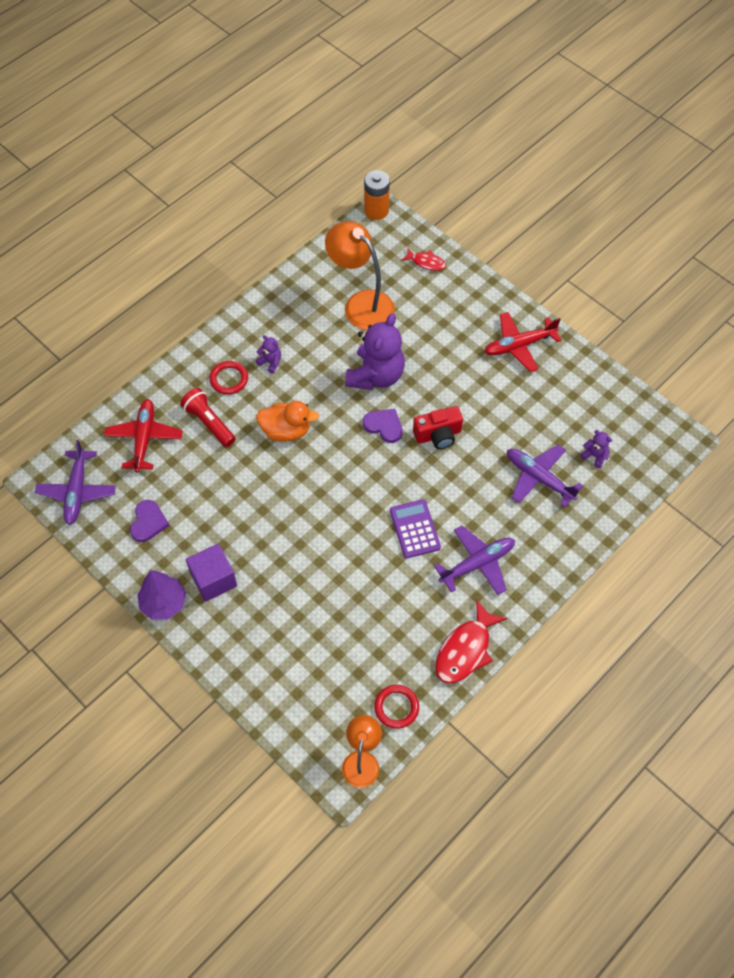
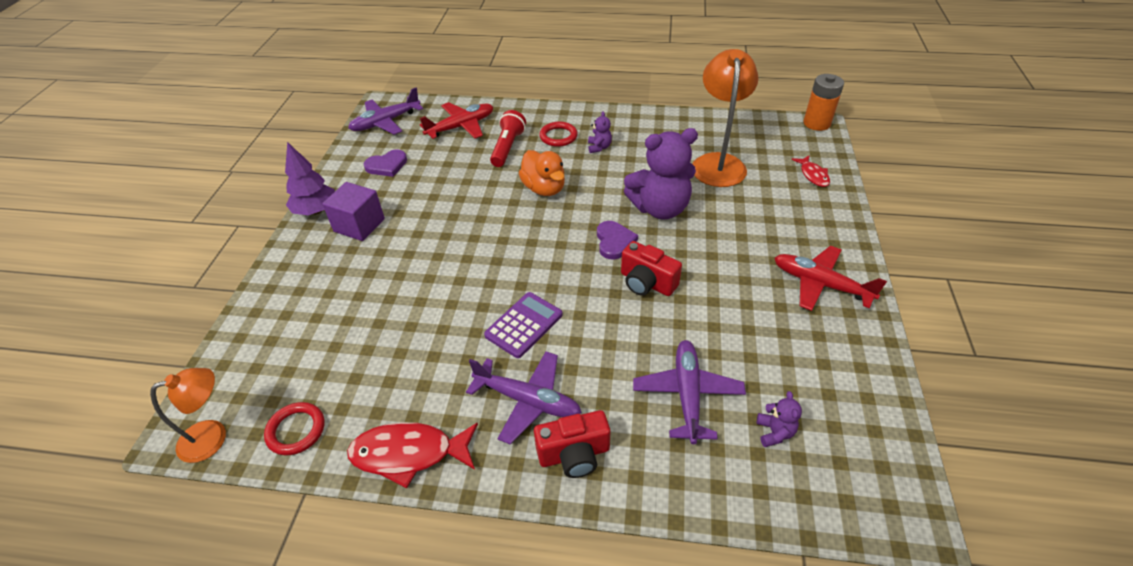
camera: 55 degrees right, 15 degrees down
none -> red camera [534,410,610,478]

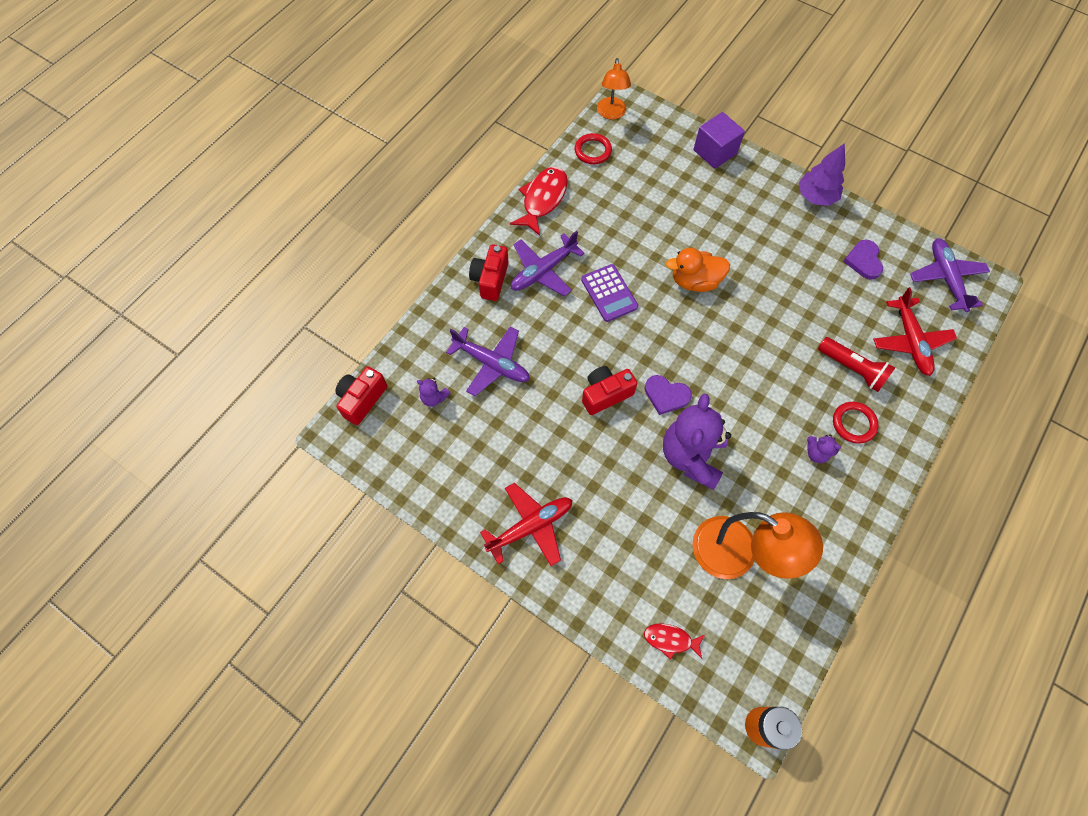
camera: 115 degrees right, 20 degrees up
purple cube [322,182,385,241] -> purple cube moved to [693,112,745,169]
orange duck [519,150,565,196] -> orange duck moved to [666,248,730,292]
none -> red camera [335,366,387,425]

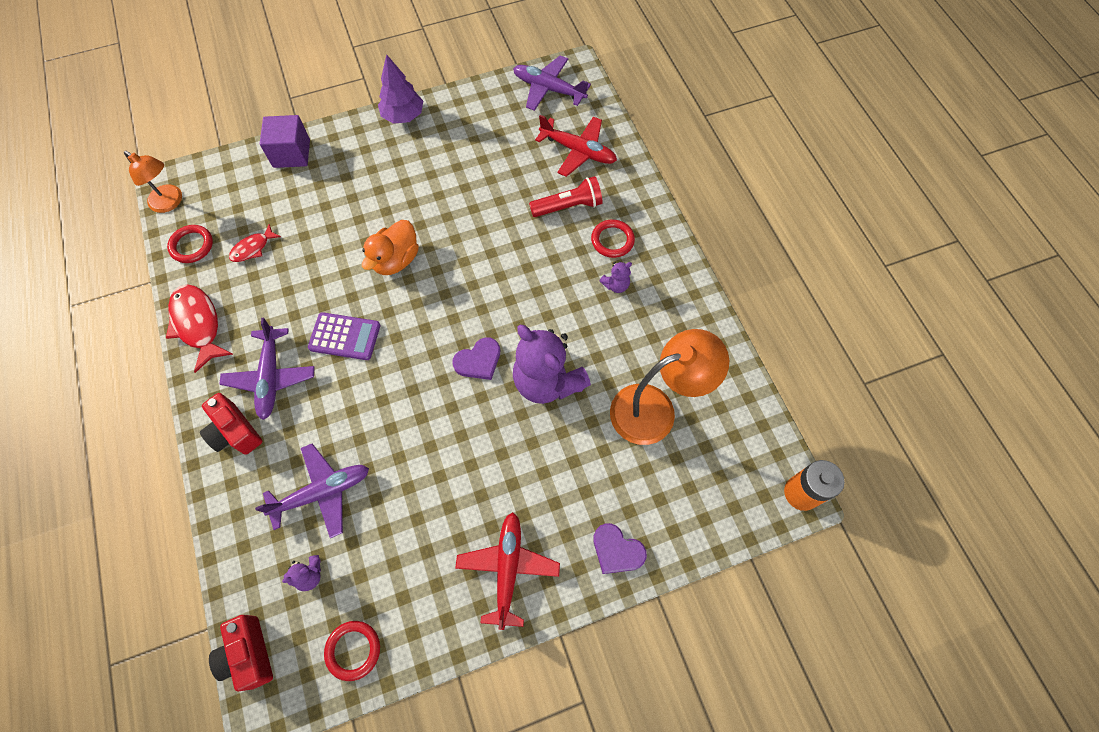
camera: 55 degrees left, 0 degrees up
red camera [582,366,637,415] -> none
red fish [644,623,705,660] -> red fish moved to [229,224,281,262]
purple heart [843,239,883,280] -> purple heart moved to [593,523,647,574]
none -> red ring [324,621,380,681]

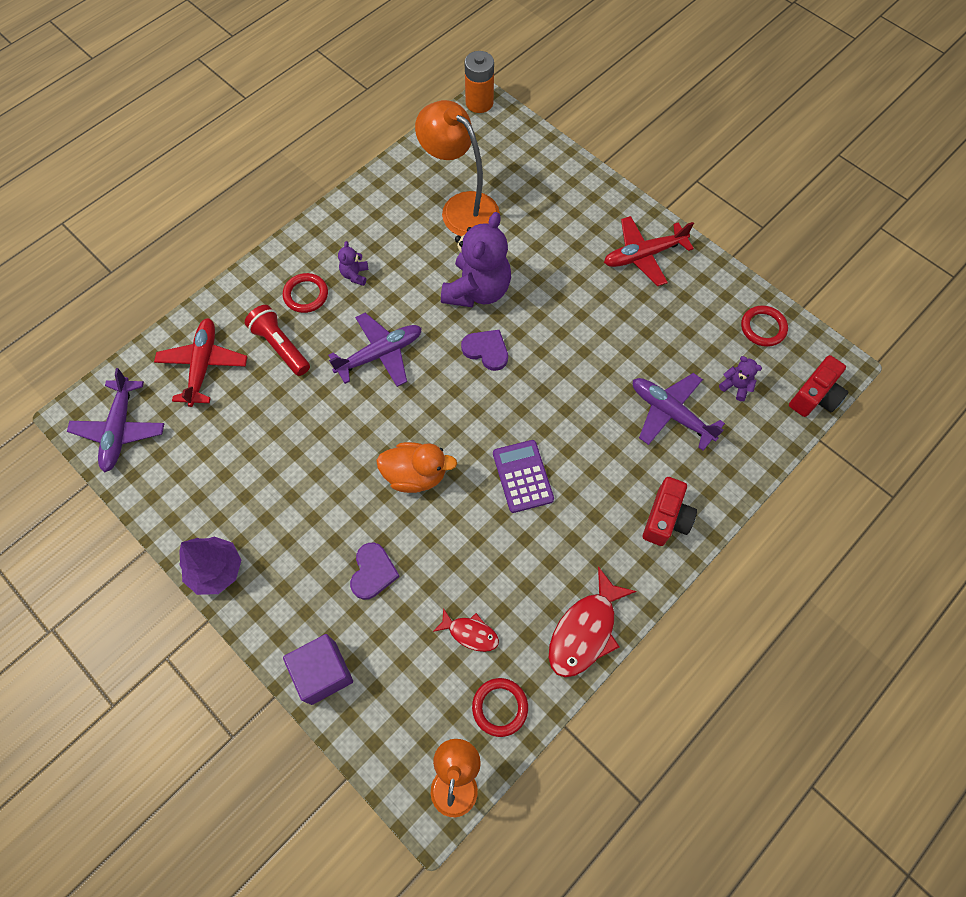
camera: 115 degrees left, 0 degrees up
purple plane [220,318,315,420] -> purple plane moved to [328,313,422,387]
purple heart [593,523,647,574] -> purple heart moved to [350,543,400,600]
purple teddy bear [599,262,632,293] -> purple teddy bear turned 120 degrees counterclockwise [338,241,368,286]

